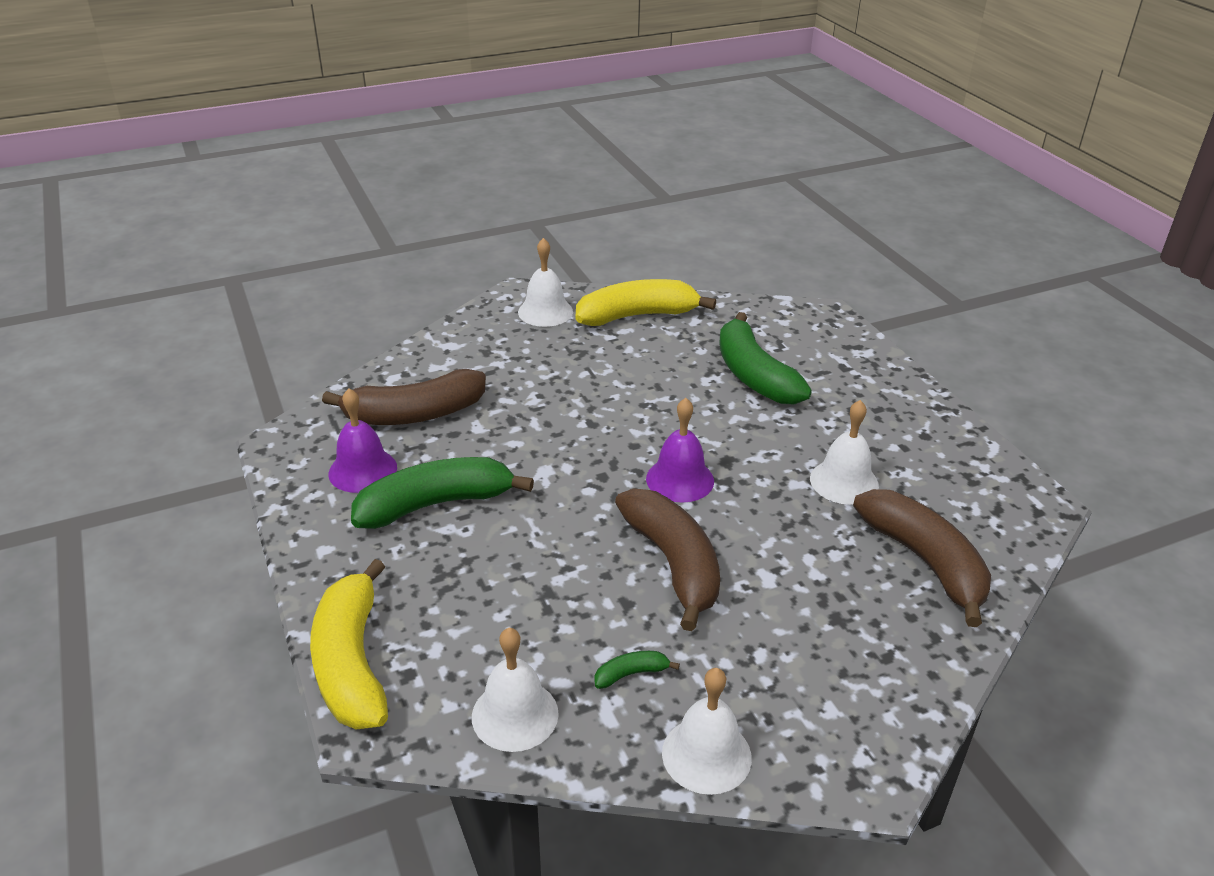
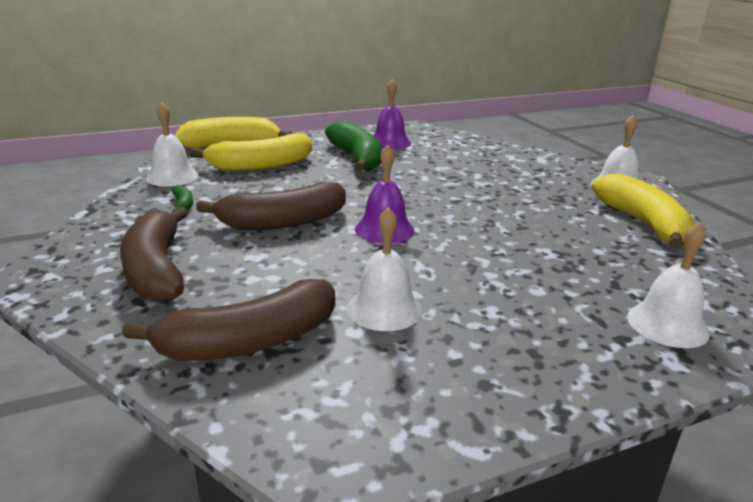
camera: 90 degrees right, 10 degrees down
brown banana [322,369,486,425] -> brown banana moved to [120,207,188,303]
white bell [662,668,752,795] -> white bell moved to [627,222,710,348]
green banana [719,312,812,404] -> none
none -> yellow banana [190,134,312,171]

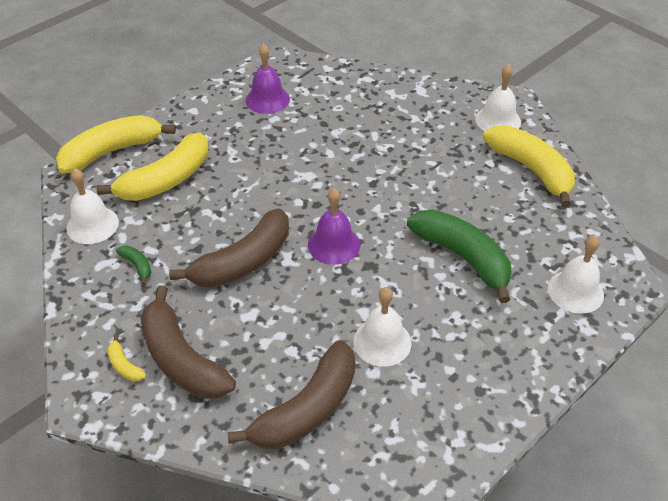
camera: 20 degrees left, 20 degrees up
green banana [325,121,382,172] -> green banana moved to [407,210,512,303]
none -> yellow banana [107,335,146,381]

